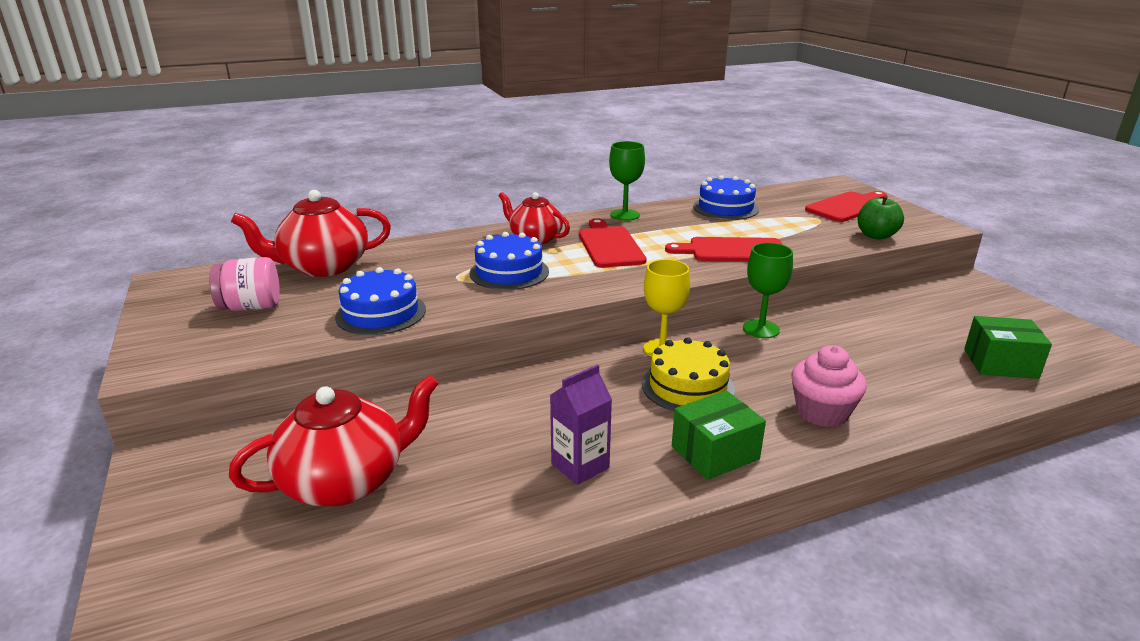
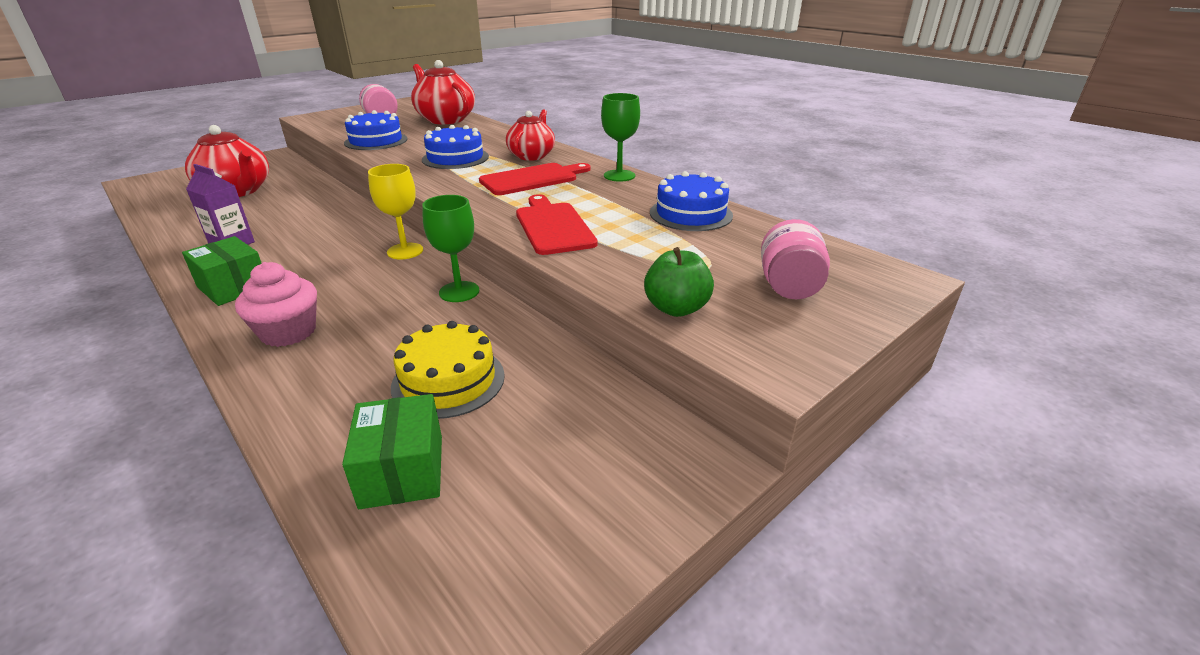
camera: 70 degrees right, 5 degrees up
yellow cake [642,337,735,411] -> yellow cake moved to [391,321,505,419]
red cutting board [805,191,887,222] -> pink jar [761,219,830,299]

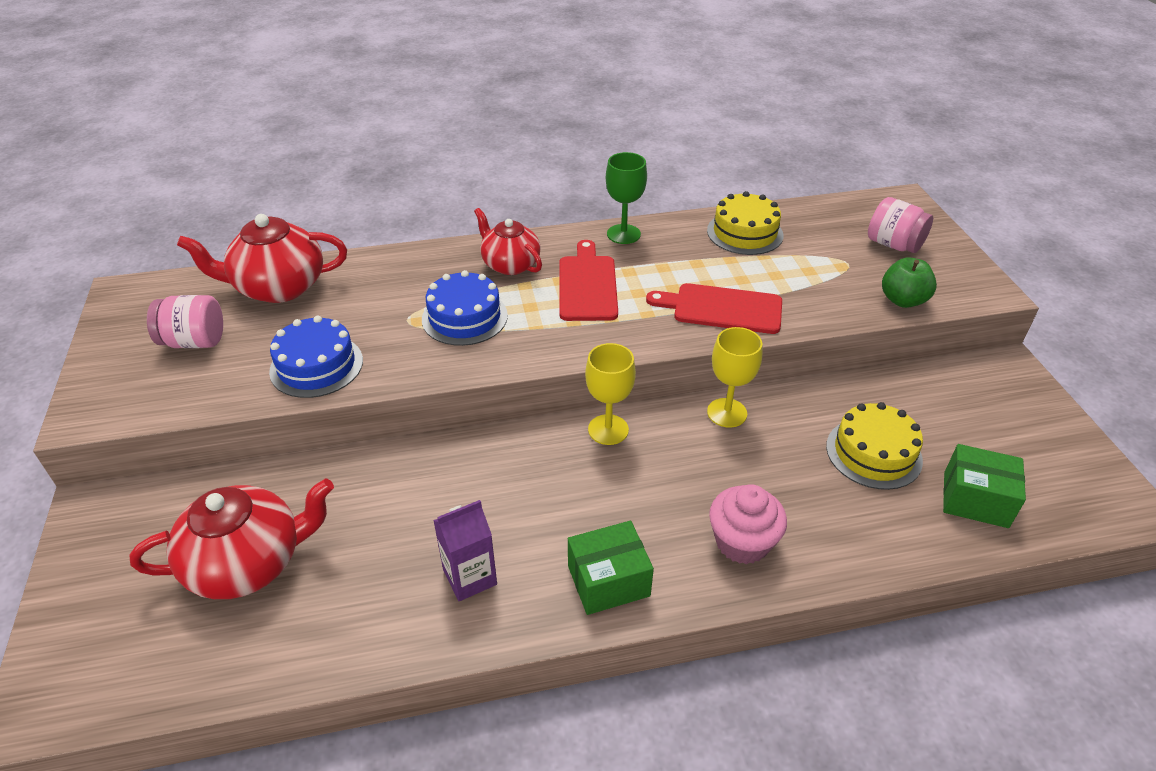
camera: 60 degrees left, 10 degrees up
green goblet [422,195,479,302] -> yellow goblet [707,327,762,427]
blue cake [650,171,733,231] -> yellow cake [707,191,784,255]

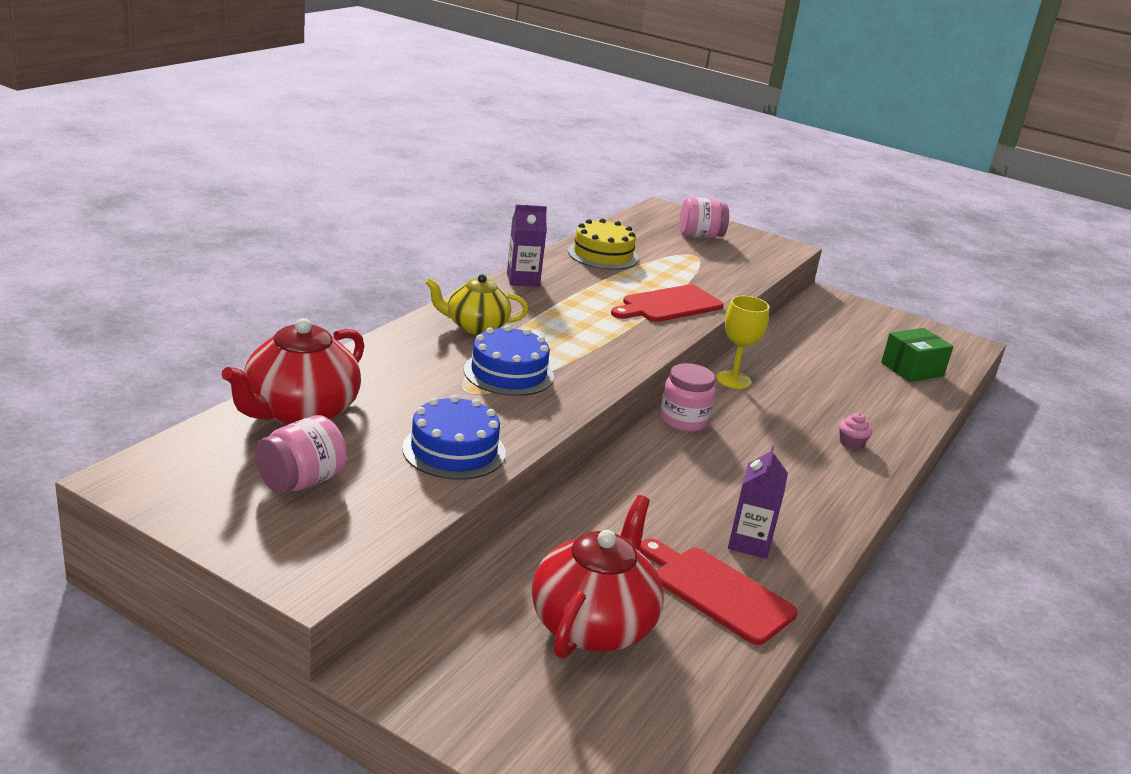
camera: 50 degrees left, 15 degrees down
red teapot [474,208,542,275] -> yellow teapot [425,274,528,335]
red cutting board [559,240,618,321] -> red cutting board moved to [640,538,798,645]
green box [568,521,654,615] -> none
yellow goblet [585,343,636,445] -> pink jar [660,363,716,432]
green goblet [606,152,647,244] -> purple carton [507,204,547,287]
pink cupcake [709,484,787,564] -> pink cupcake [839,412,872,450], size x0.52
yellow cake [826,402,923,490] -> none
green apple [882,257,937,308] -> none

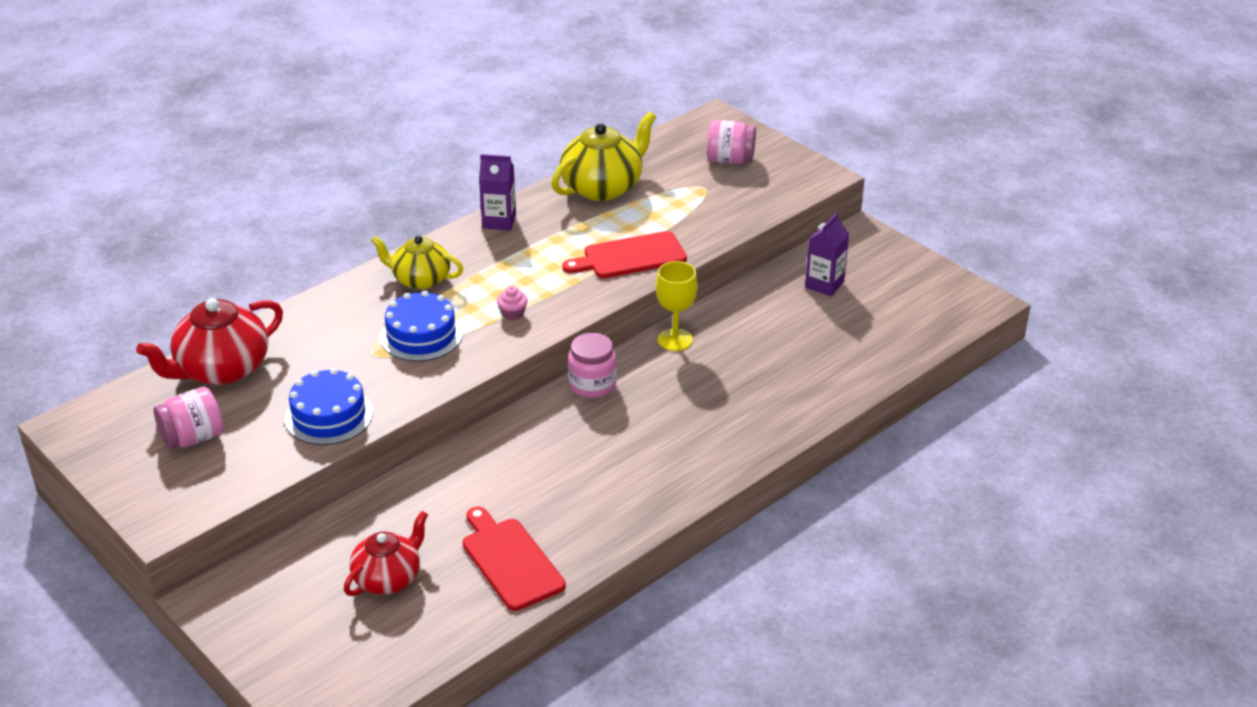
camera: 20 degrees right, 10 degrees up
red teapot [532,495,664,659] -> red teapot [344,511,428,596], size x0.66
yellow cake [568,218,639,270] -> yellow teapot [551,112,656,201]
purple carton [728,445,788,559] -> purple carton moved to [805,213,849,296]
pink cupcake [839,412,872,450] -> pink cupcake moved to [497,286,528,321]
green box [881,328,953,382] -> none

